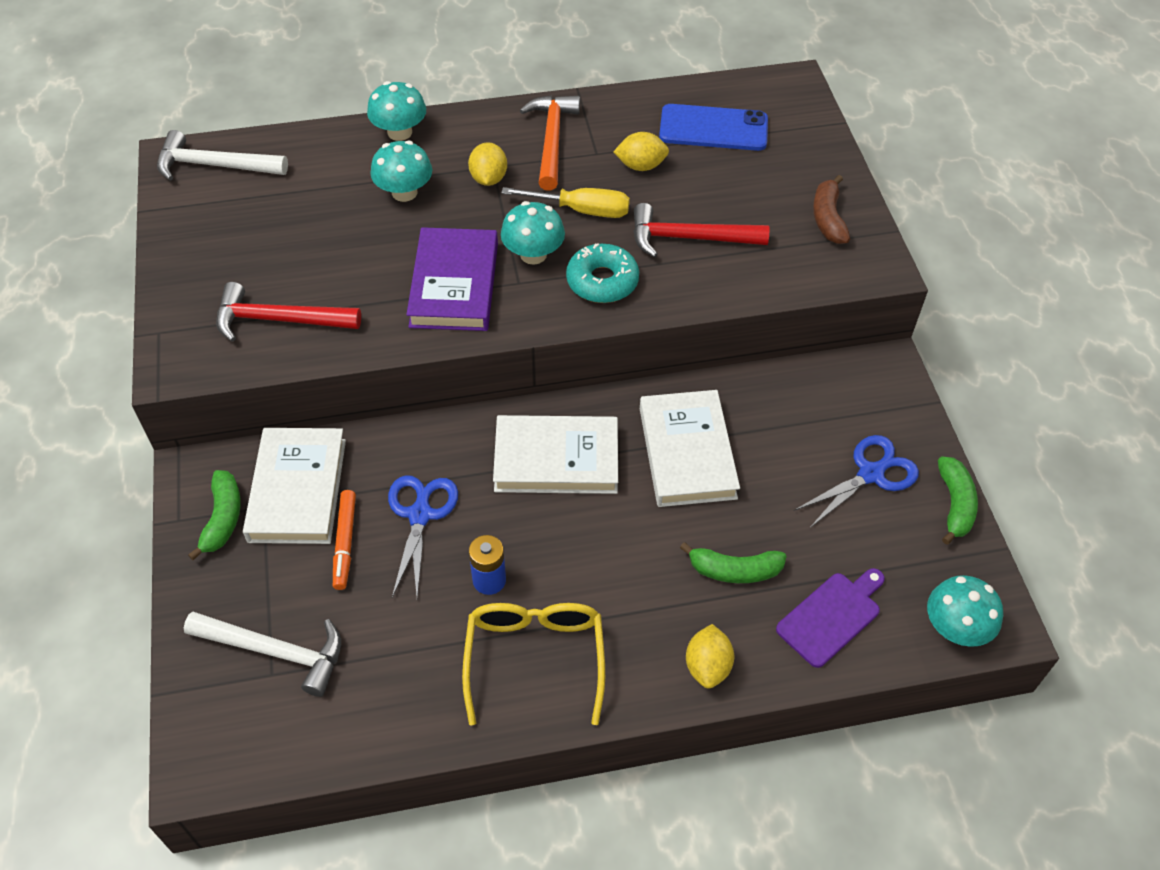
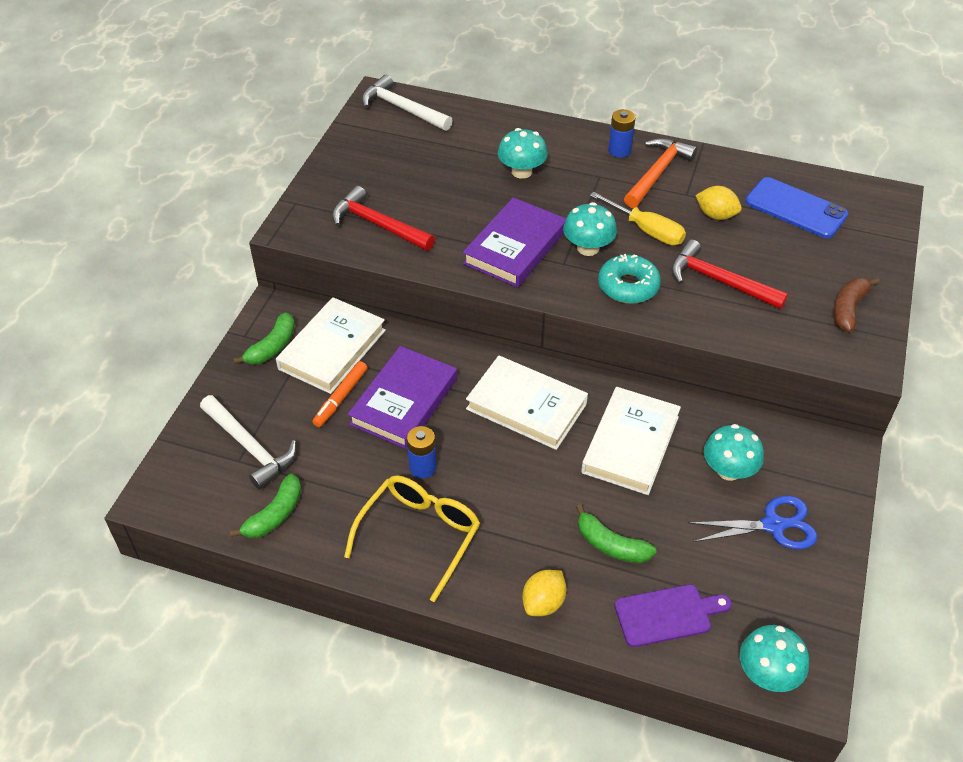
camera: 30 degrees right, 5 degrees down
turquoise mushroom [367,81,426,141] -> turquoise mushroom moved to [704,424,764,481]
blue scissors [388,475,458,598] -> purple book [348,346,457,449]
yellow lemon [468,142,507,186] -> none
green banana [938,456,978,545] -> green banana moved to [230,474,301,538]
none -> blue battery [608,109,636,158]

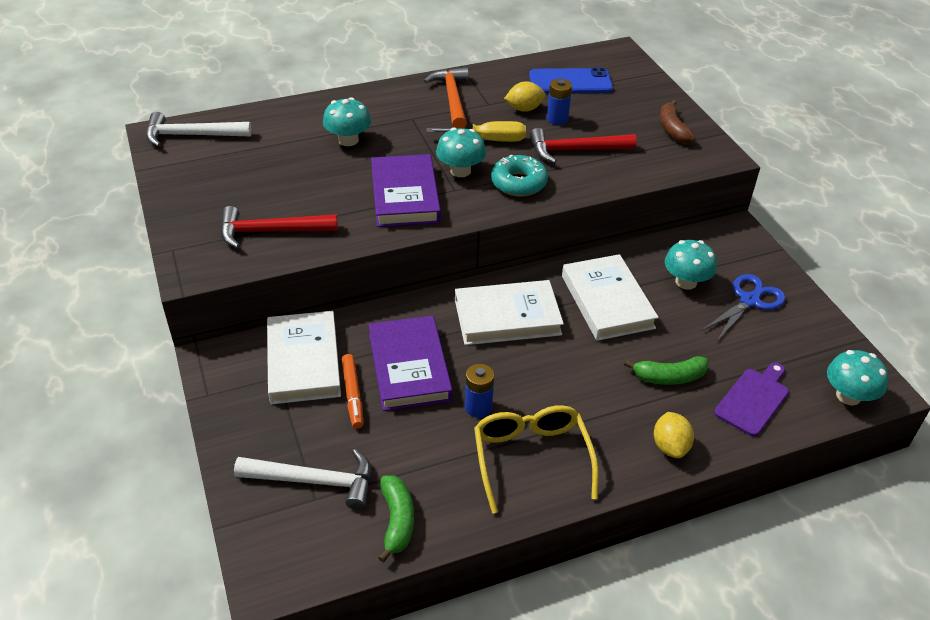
camera: 40 degrees left, 5 degrees down
green banana [233,312,295,364] -> none
blue battery [608,109,636,158] -> blue battery moved to [547,79,572,125]

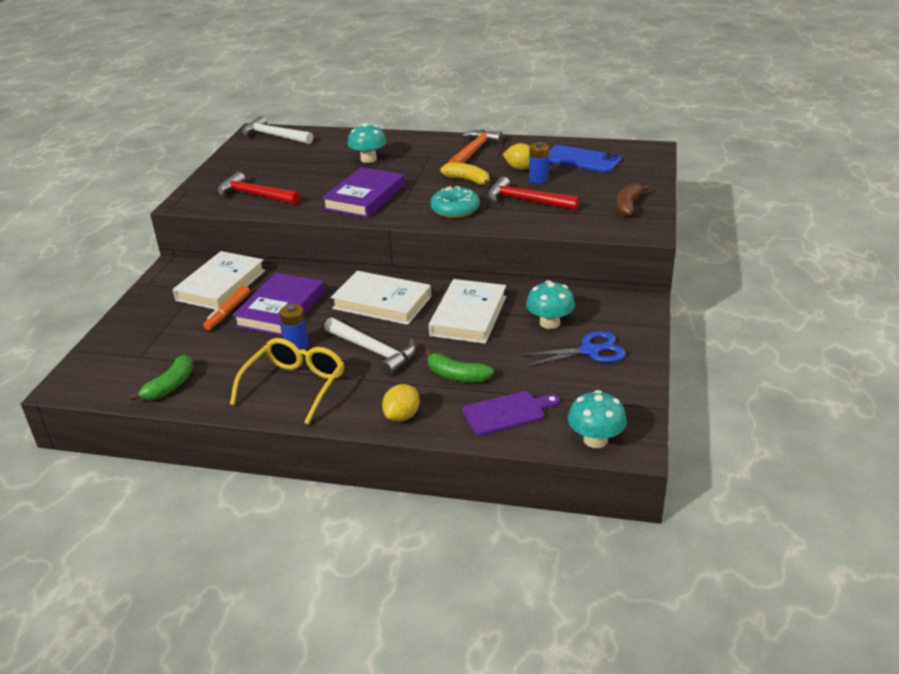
camera: 35 degrees right, 10 degrees down
white hammer [234,449,371,510] -> white hammer moved to [324,317,416,375]
yellow screwdriver [426,121,526,142] -> yellow banana [440,162,490,187]
turquoise mushroom [436,128,486,177] -> none

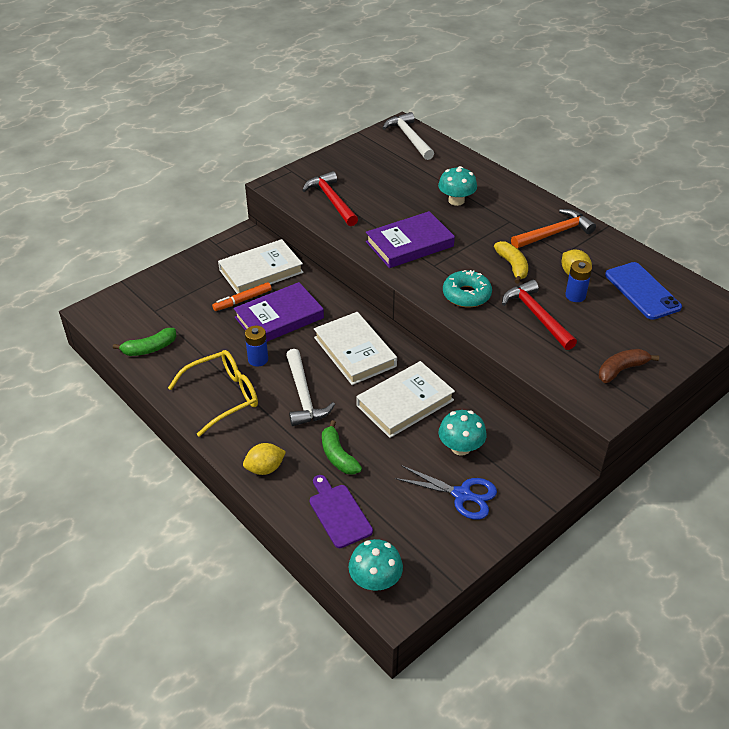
camera: 35 degrees right, 10 degrees up
purple cutting board [462,391,560,436] -> purple cutting board turned 135 degrees counterclockwise [310,475,373,548]

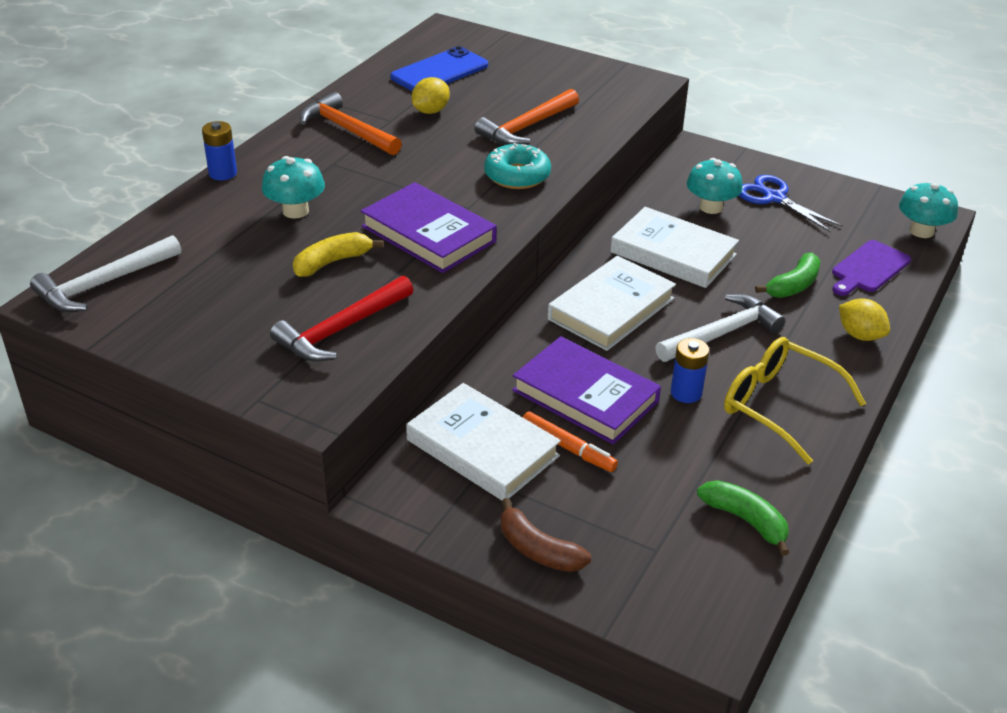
camera: 110 degrees left, 5 degrees down
blue scissors [395,465,497,520] -> blue scissors turned 45 degrees counterclockwise [739,175,843,232]
yellow banana [494,241,528,284] -> yellow banana moved to [293,232,384,277]
red hammer [502,280,577,350] -> orange hammer [474,89,579,145]
blue battery [565,260,592,302] -> blue battery moved to [202,121,237,181]
brown banana [599,349,659,383] -> brown banana moved to [501,498,591,572]

